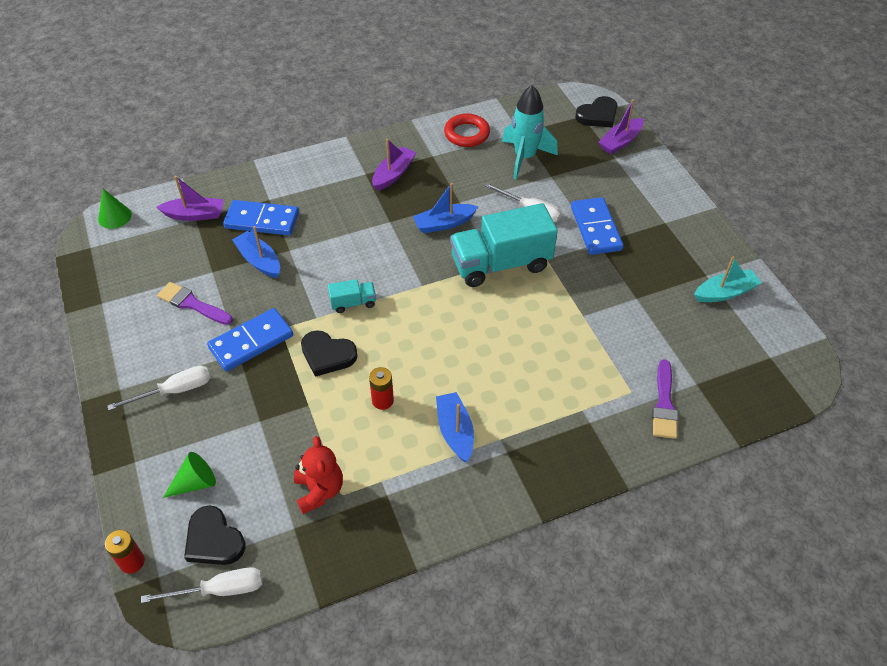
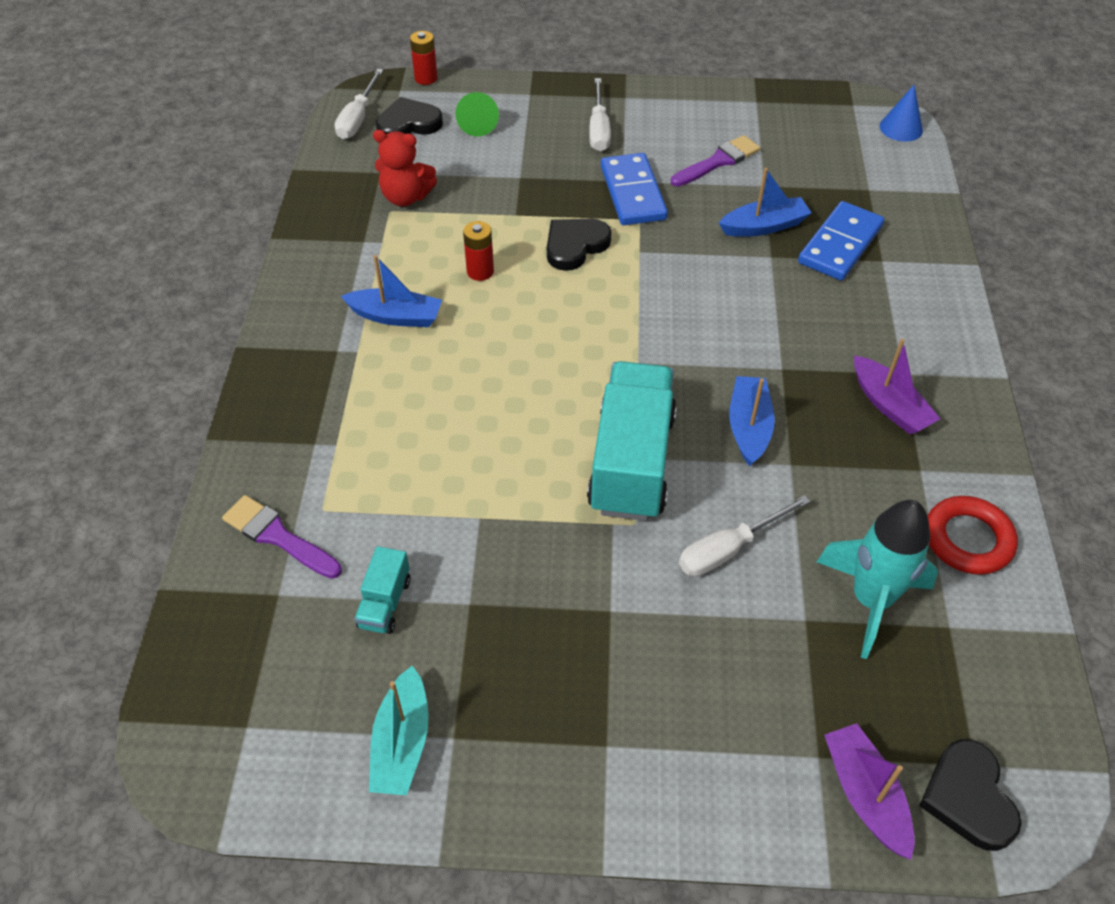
camera: 115 degrees right, 0 degrees up
green cone [98,189,132,229] -> blue cone [879,85,923,142]
purple boat [156,176,224,221] -> none
turquoise truck [328,279,376,313] -> turquoise truck moved to [354,546,411,634]
blue domino [571,197,624,255] -> none

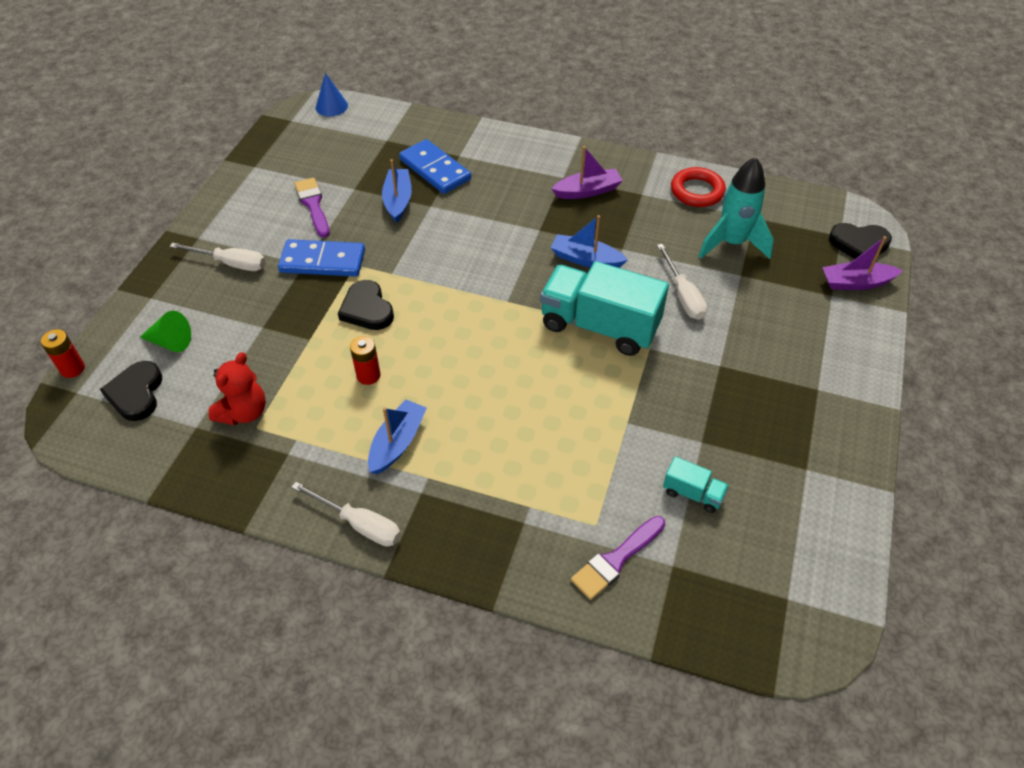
camera: 75 degrees left, 0 degrees up
white screwdriver [335,69,383,139] -> white screwdriver moved to [291,482,401,547]
turquoise boat [369,666,429,796] -> none

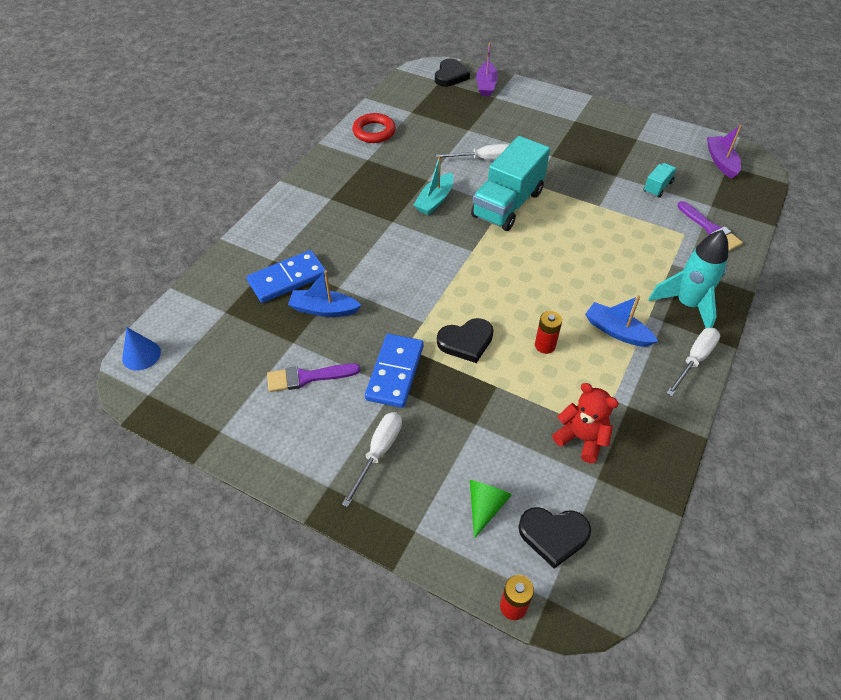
camera: 80 degrees left, 0 degrees up
purple boat [551,146,623,199] -> purple boat moved to [707,125,742,179]
blue boat [551,215,628,268] -> turquoise boat [414,156,454,215]
turquoise rocket [698,157,774,259] -> turquoise rocket moved to [649,230,728,328]

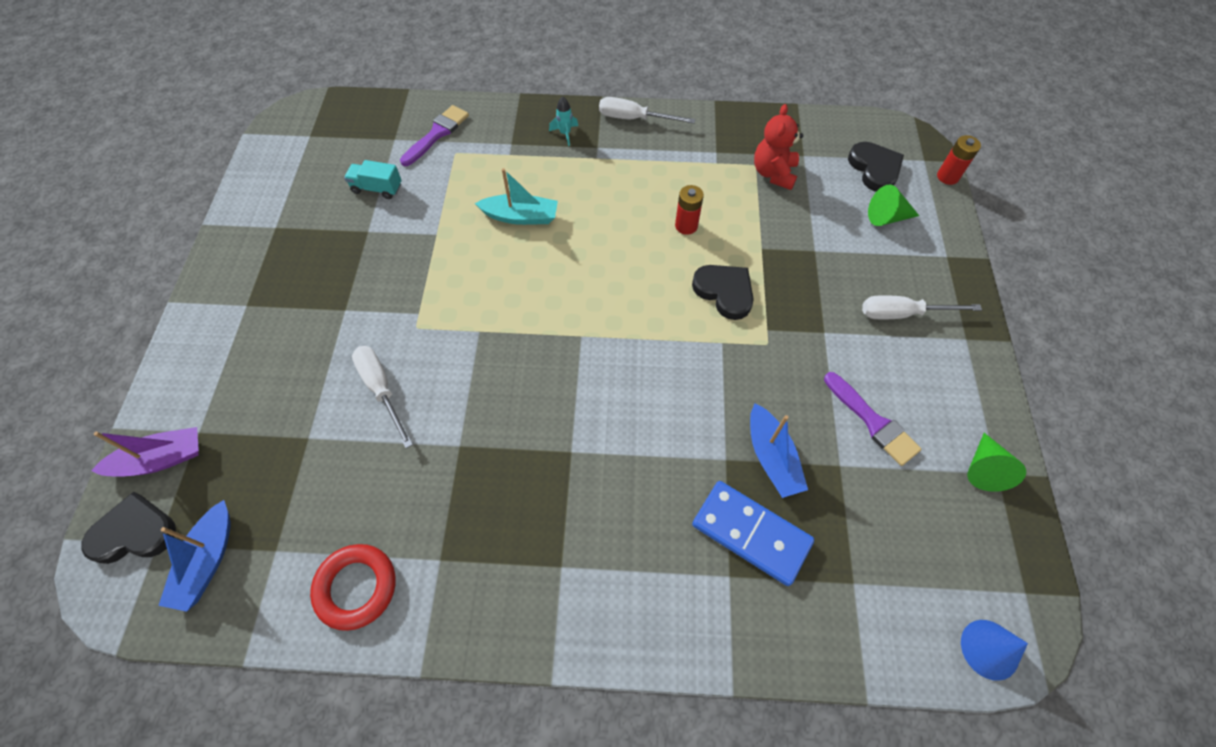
camera: 115 degrees left, 10 degrees up
blue domino [365,334,424,408] -> none
turquoise boat [414,156,454,215] -> turquoise boat moved to [475,168,558,225]
turquoise truck [471,136,550,231] -> none
blue boat [585,295,658,347] -> blue boat moved to [158,500,231,612]
turquoise rocket [649,230,728,328] -> turquoise rocket [549,96,578,146], size x0.43
purple boat [707,125,742,179] -> none
none -> green cone [967,433,1026,492]

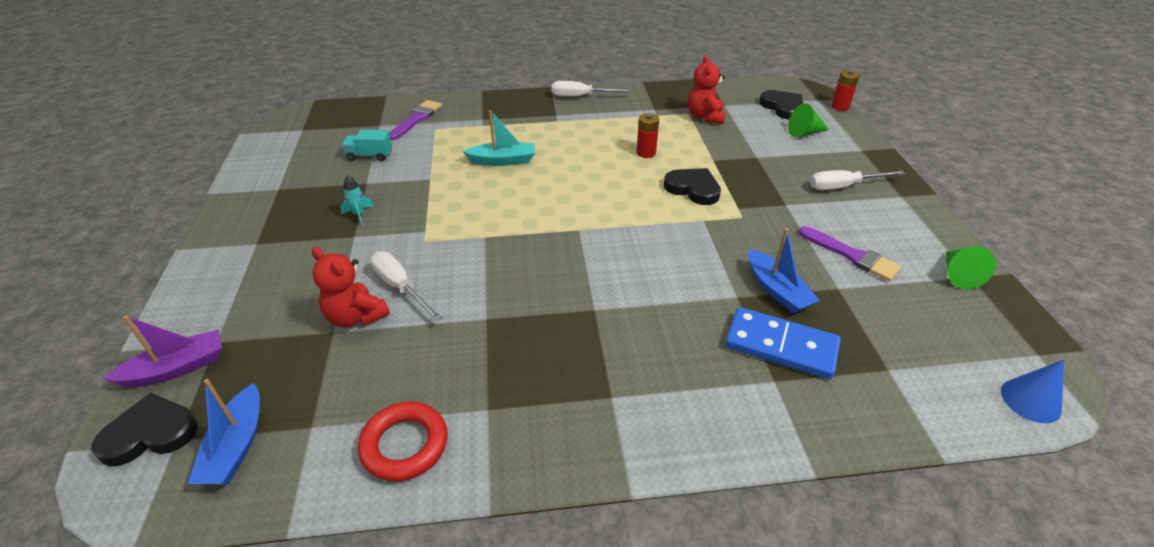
camera: 10 degrees left, 20 degrees down
turquoise rocket [549,96,578,146] -> turquoise rocket moved to [340,175,374,225]
none -> red teddy bear [312,247,390,328]

